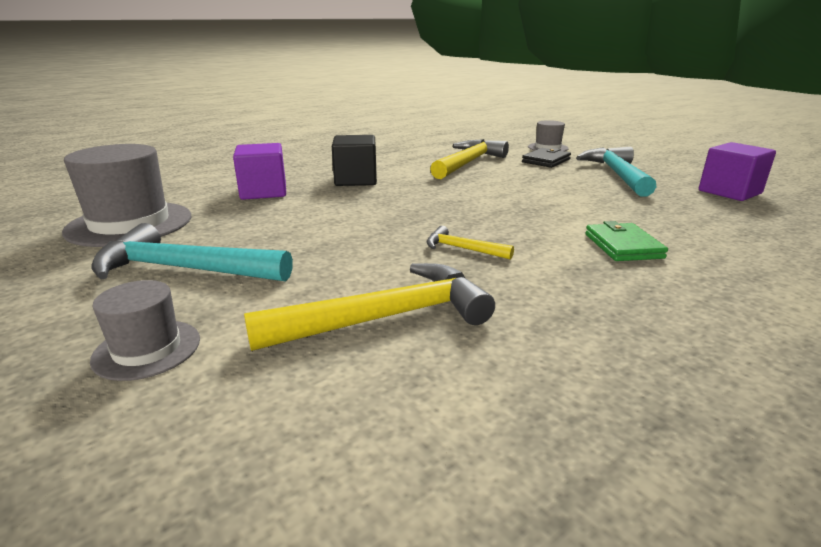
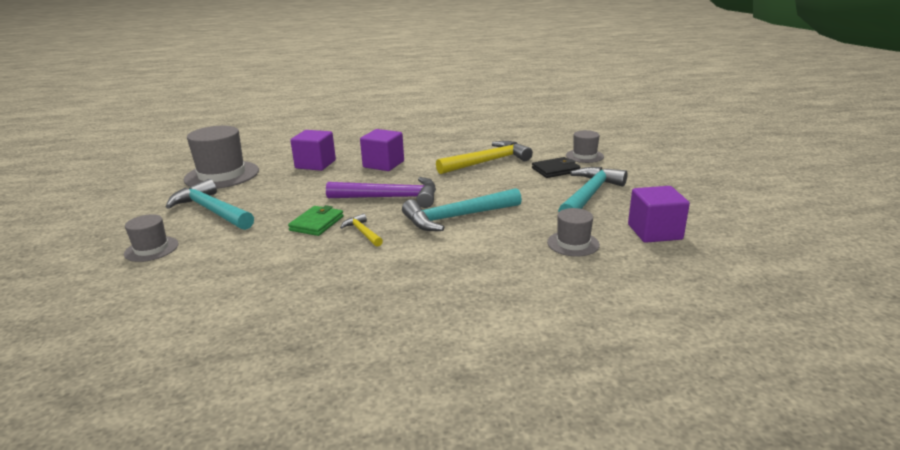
camera: 30 degrees right, 0 degrees up
yellow hammer [244,263,495,351] -> none
black cube [332,135,377,186] -> purple cube [360,129,404,171]
green wallet [585,221,668,261] -> green wallet moved to [288,205,344,236]
none -> purple hammer [326,177,436,208]
none -> turquoise hammer [402,188,522,231]
none -> grey hat [547,208,600,256]

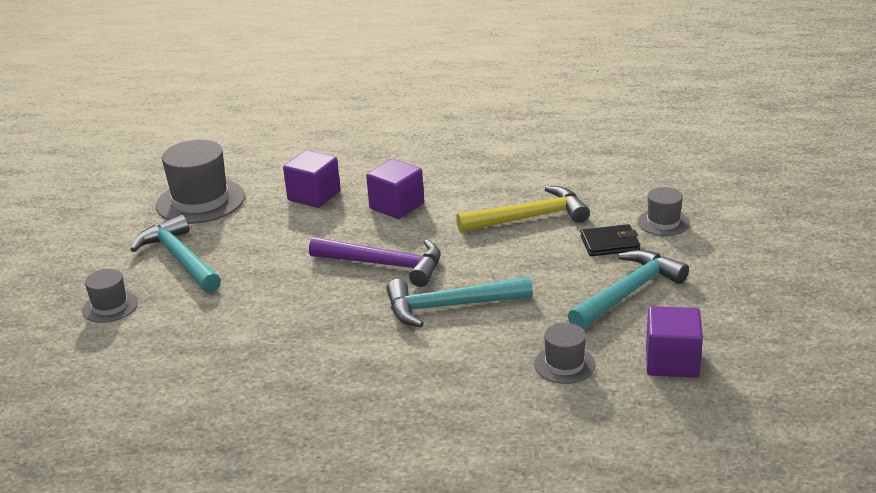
camera: 15 degrees right, 5 degrees up
green wallet [288,205,344,236] -> none
yellow hammer [340,214,383,247] -> none

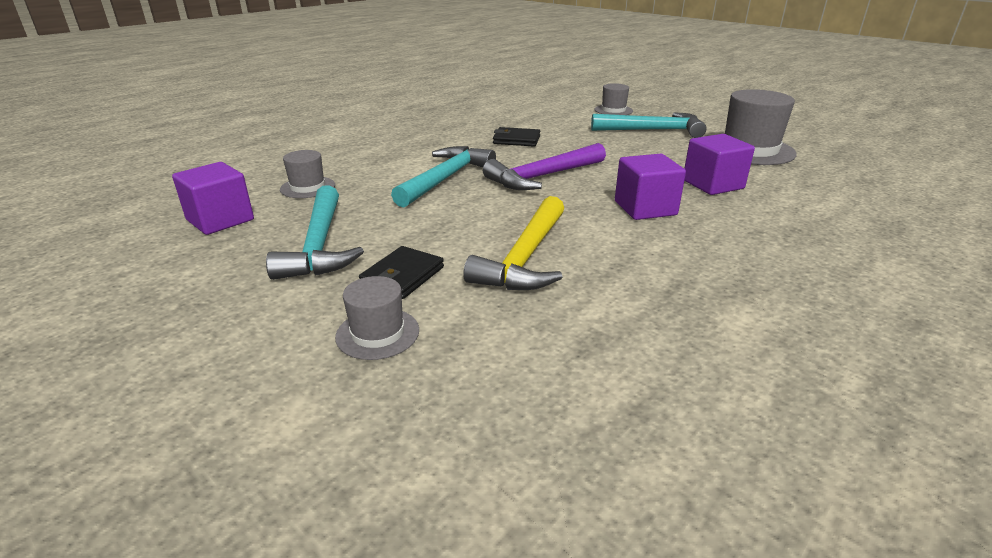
camera: 125 degrees right, 0 degrees up
none -> black wallet [493,127,540,147]

